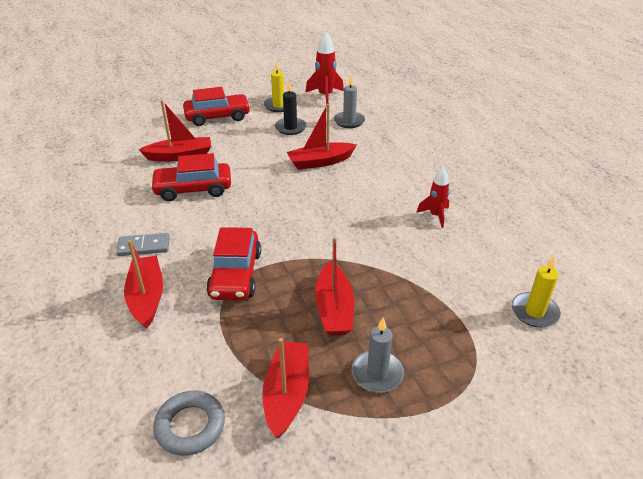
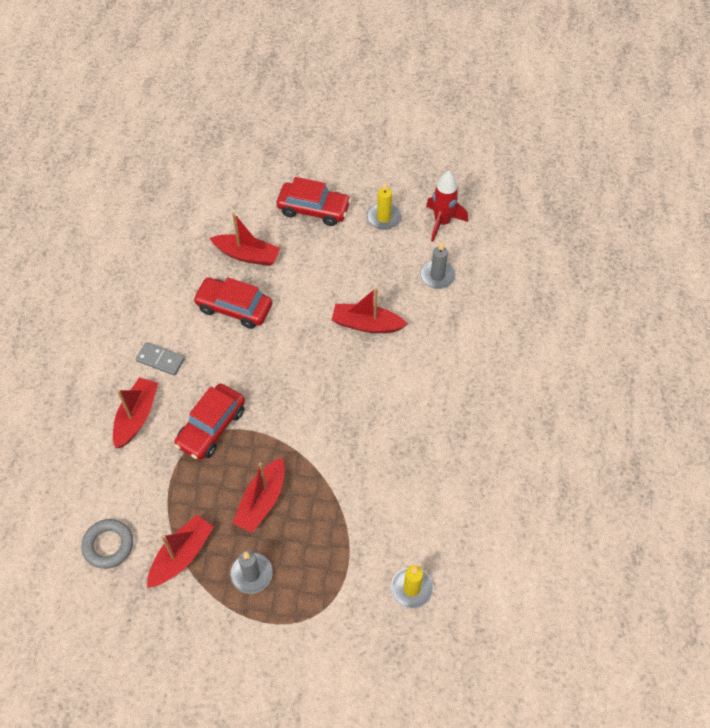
camera: 30 degrees right, 20 degrees up
black candle [275,81,307,135] -> none
red rocket [416,167,450,228] -> none

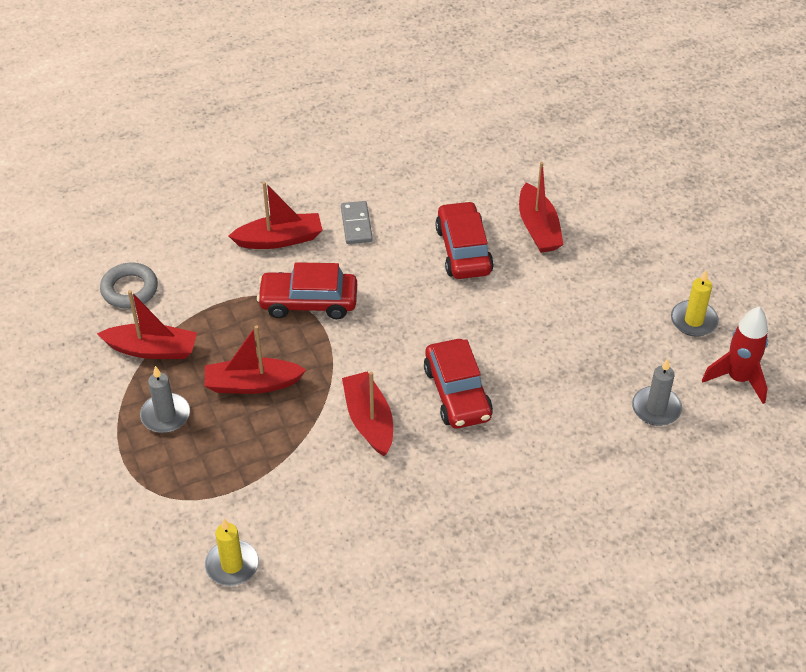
camera: 60 degrees right, 10 degrees down
red car [277,177,351,226] -> red car moved to [424,339,493,428]
red boat [332,288,408,333] -> red boat moved to [342,371,393,456]

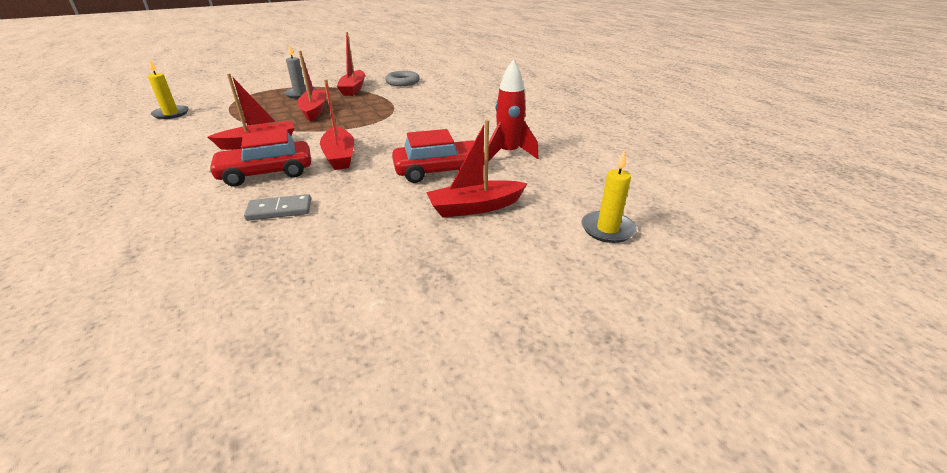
camera: 85 degrees right, 15 degrees down
red boat [229,182,322,249] -> red boat moved to [320,79,354,170]
red car [257,262,357,319] -> none
grey domino [341,201,373,244] -> grey domino moved to [244,194,311,221]
grey candle [632,359,682,426] -> none
yellow candle [671,270,719,336] -> yellow candle moved to [581,150,637,243]
red rocket [702,307,768,404] -> red rocket moved to [488,60,539,161]

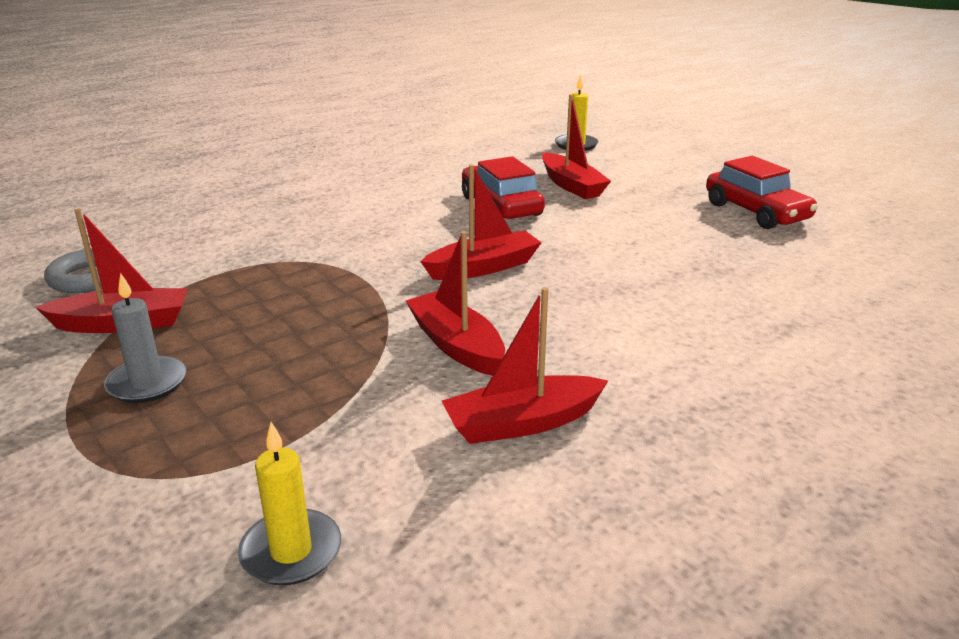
camera: 100 degrees left, 5 degrees down
red car [208,129,311,186] -> red car moved to [706,156,818,229]
grey domino [244,194,311,221] -> none
red boat [297,51,326,122] -> red boat moved to [442,287,608,444]
red rocket [488,60,539,161] -> none

